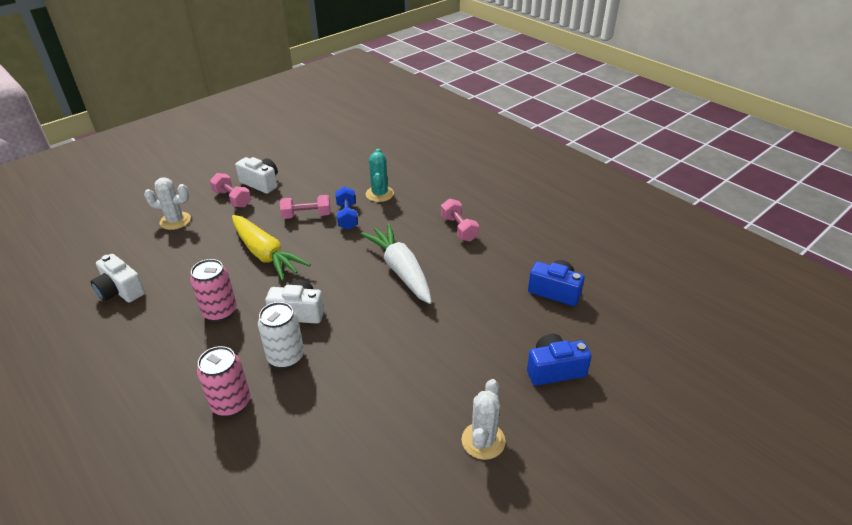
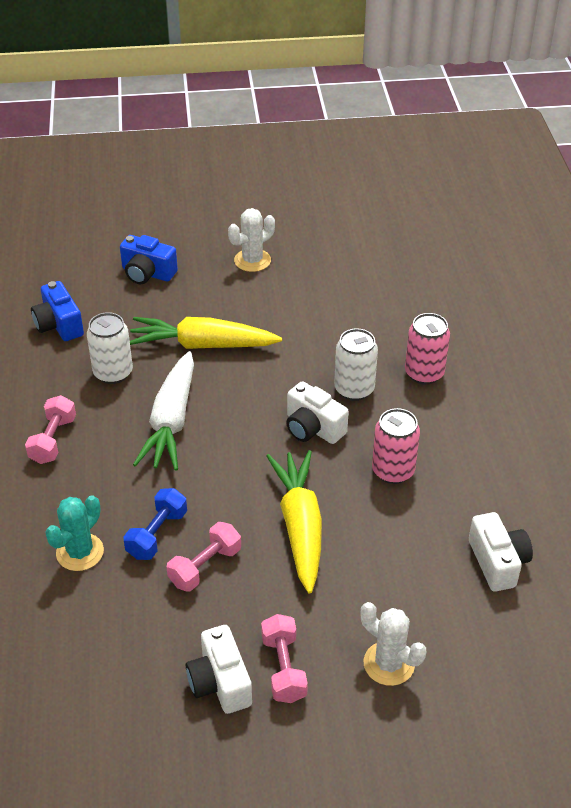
camera: 145 degrees left, 5 degrees up
pink dumbbell [280,195,331,219] -> pink dumbbell turned 75 degrees counterclockwise [167,522,241,591]
none -> white can [87,312,133,384]
none -> yellow carrot [130,317,282,349]

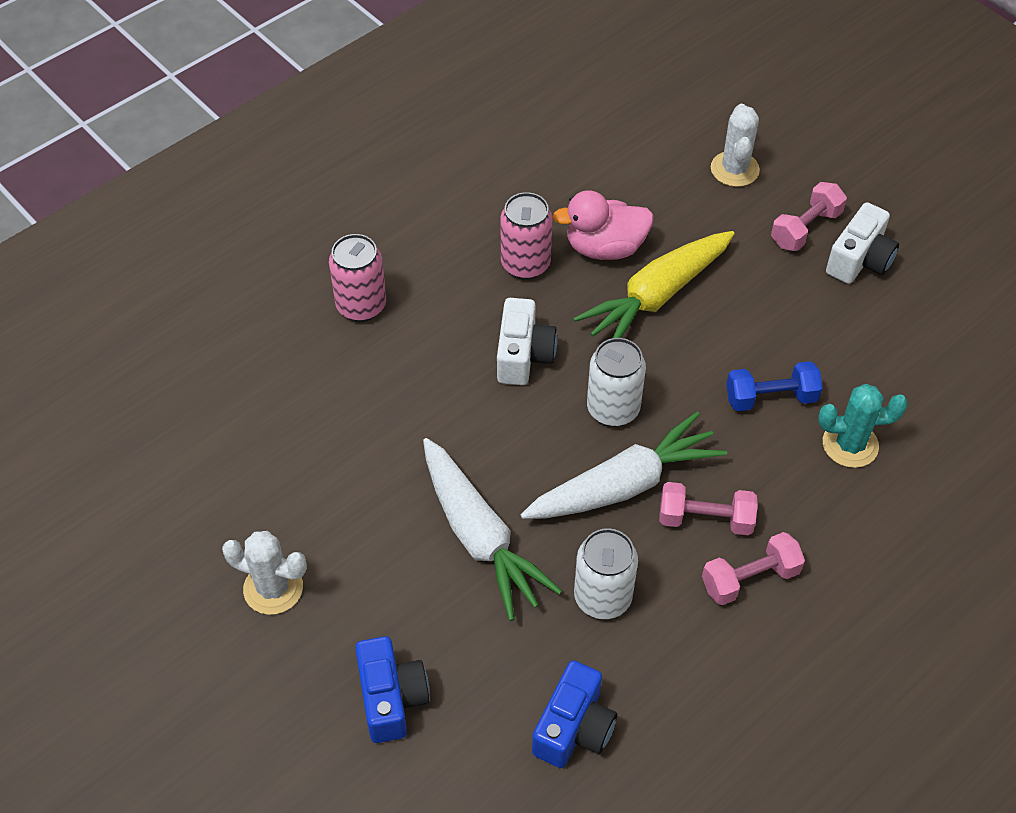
camera: 125 degrees left, 10 degrees up
yellow carrot [130,317,282,349] -> white carrot [423,438,562,621]
pink dumbbell [167,522,241,591] -> pink dumbbell moved to [659,482,758,536]
white can [334,328,378,401] -> white can moved to [587,338,646,427]
white camera [469,512,533,592] -> none
none -> pink duck [552,191,654,260]

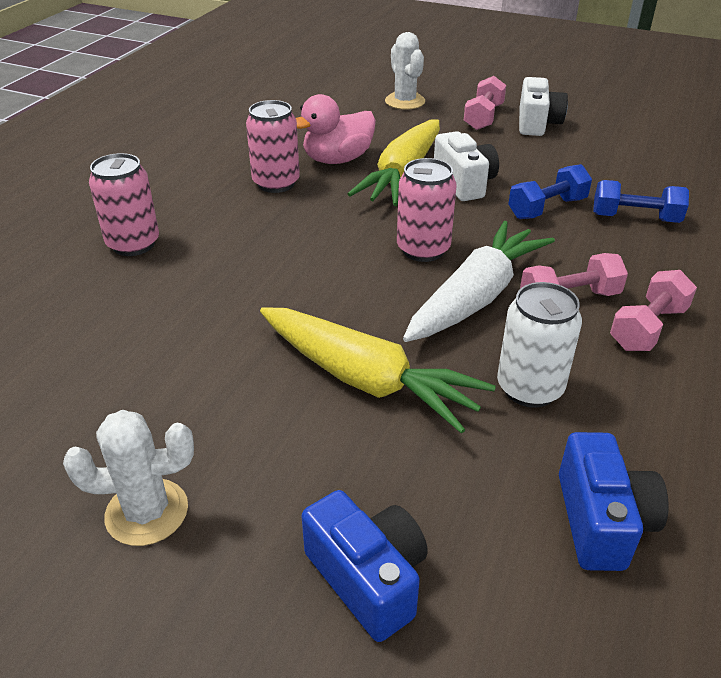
camera: 25 degrees left, 15 degrees down
white carrot [423,438,562,621] -> yellow carrot [260,308,496,433]
white camera [497,298,557,385] -> white camera moved to [434,131,499,201]
white can [587,338,646,427] -> pink can [397,158,457,262]
turquoise cactus [818,384,908,468] -> blue dumbbell [593,180,689,223]

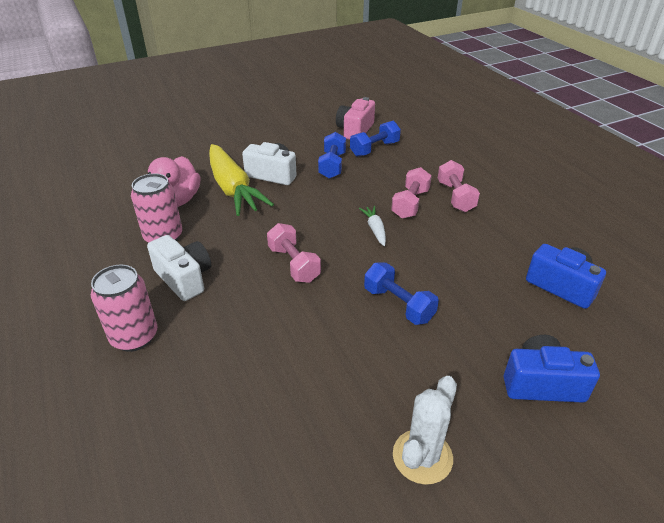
camera: 50 degrees left, 0 degrees up
yellow carrot [260,308,496,433] -> blue dumbbell [364,263,439,325]
white cactus [385,32,425,110] -> none
pink can [397,158,457,262] -> none
white carrot [403,221,555,342] -> white carrot [359,206,386,246], size x0.43
pink dumbbell [464,76,506,130] -> pink dumbbell moved to [267,223,321,283]
white can [497,282,582,408] -> none
white camera [519,77,568,136] -> white camera moved to [147,235,211,301]
none -> pink camera [336,97,375,140]

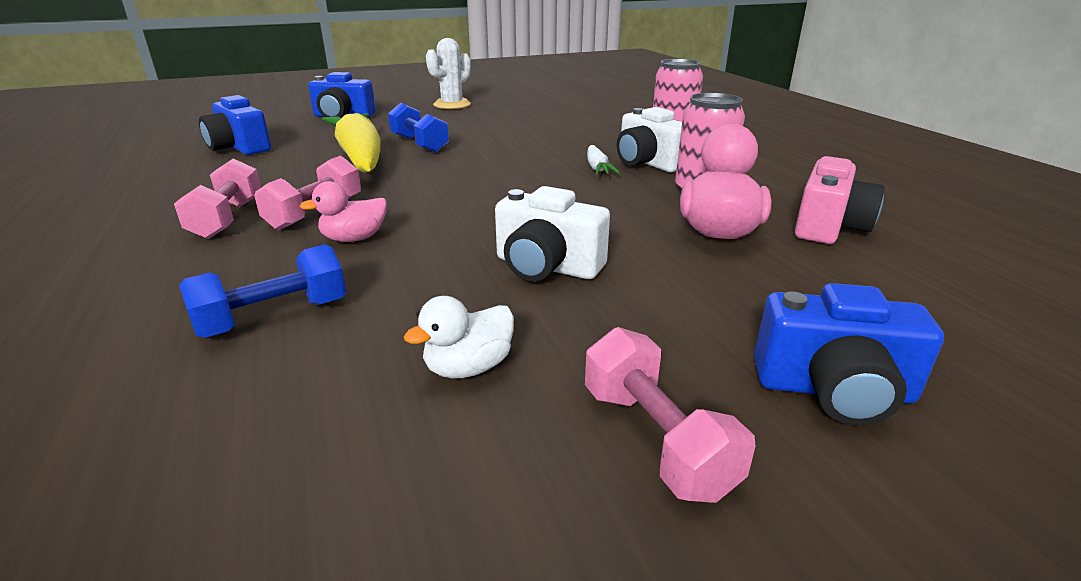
camera: 175 degrees left, 10 degrees down
yellow carrot [209,144,274,216] -> yellow carrot moved to [322,113,381,172]
pink dumbbell [267,223,321,283] -> pink dumbbell moved to [585,327,756,503]
blue dumbbell [318,132,346,179] -> none
pink camera [336,97,375,140] -> pink camera moved to [795,156,884,244]
white carrot [359,206,386,246] -> white carrot moved to [587,145,620,175]
none -> pink duck [299,181,387,242]
none -> white duck [404,296,514,378]
none -> blue camera [754,283,944,425]

